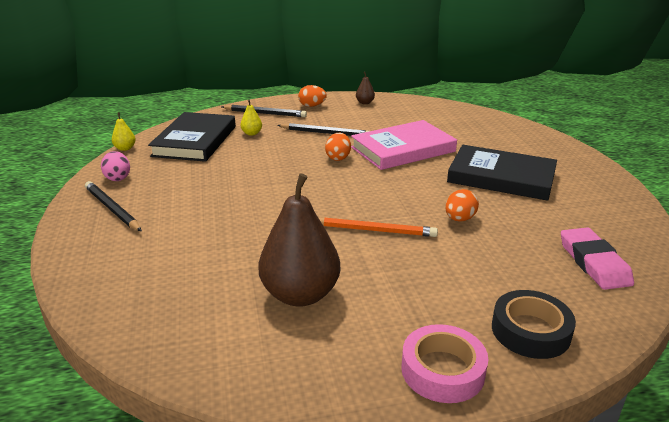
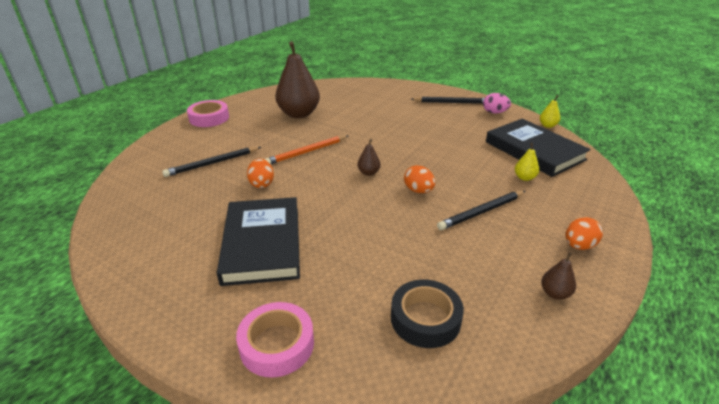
camera: 135 degrees right, 5 degrees up
black pencil [222,105,307,117] -> black pencil moved to [162,147,261,177]
pink book [351,120,457,170] -> none
black book [447,145,557,201] -> black book turned 75 degrees counterclockwise [217,197,300,286]
black tape [492,290,576,359] -> black tape moved to [391,280,464,348]
pink eraser [561,227,634,290] -> none
none -> pink tape [236,302,314,377]
none -> brown pear [358,139,380,176]

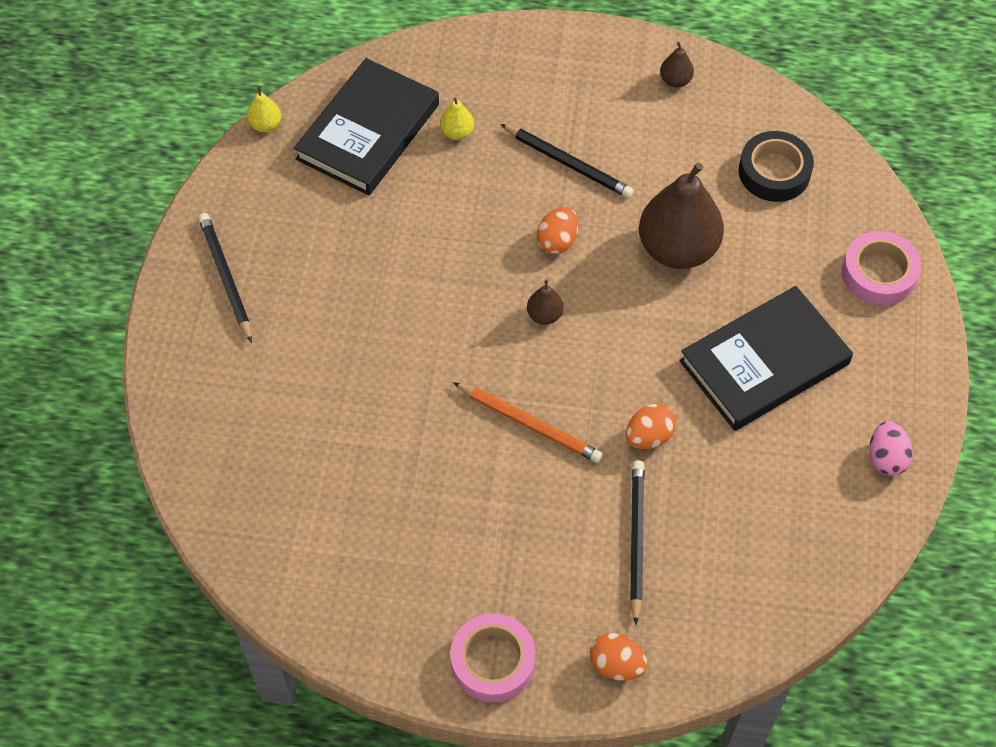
camera: 115 degrees left, 25 degrees up
black pencil [162,147,261,177] -> black pencil turned 120 degrees counterclockwise [630,460,645,625]
brown pear [275,41,320,118] -> brown pear moved to [639,163,724,269]
pink egg [483,93,511,113] -> pink egg moved to [869,421,913,476]
orange egg [566,217,603,250] -> orange egg moved to [590,633,648,681]

